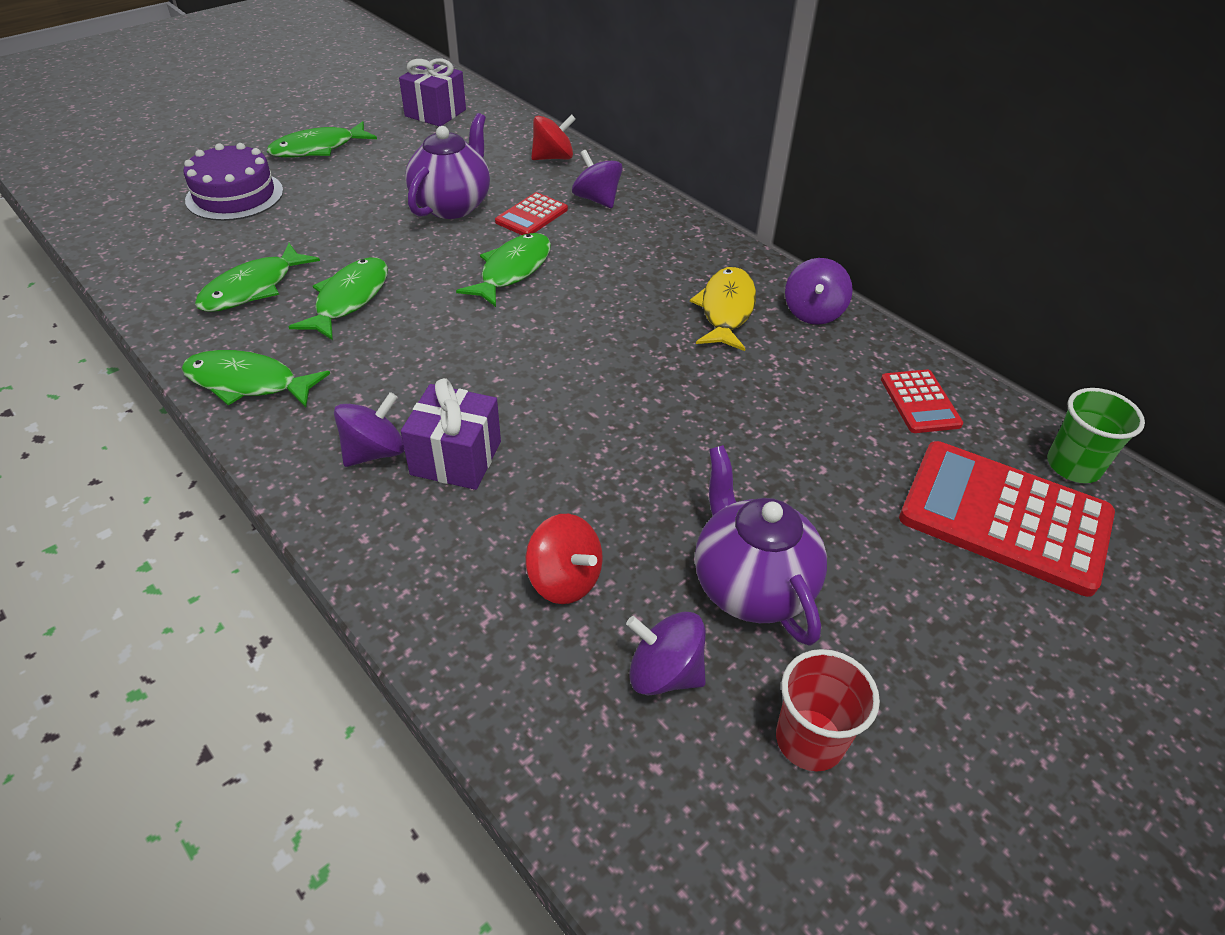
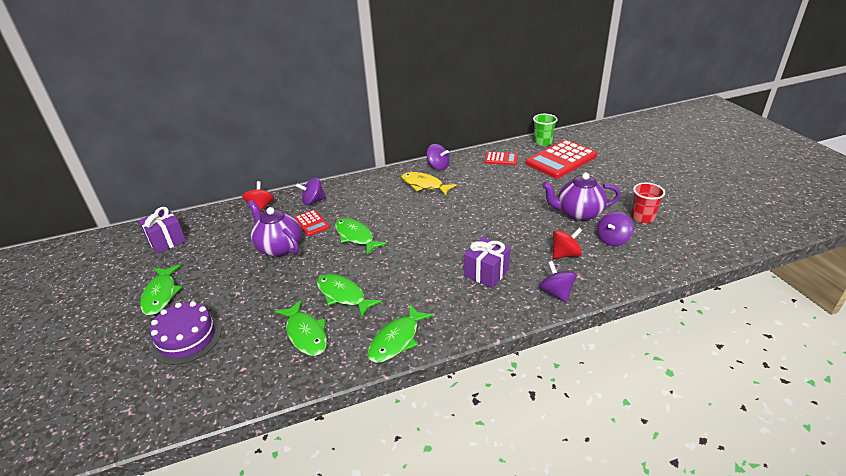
camera: 65 degrees left, 10 degrees down
purple spinning top [334,392,404,467] -> purple spinning top moved to [539,261,577,302]

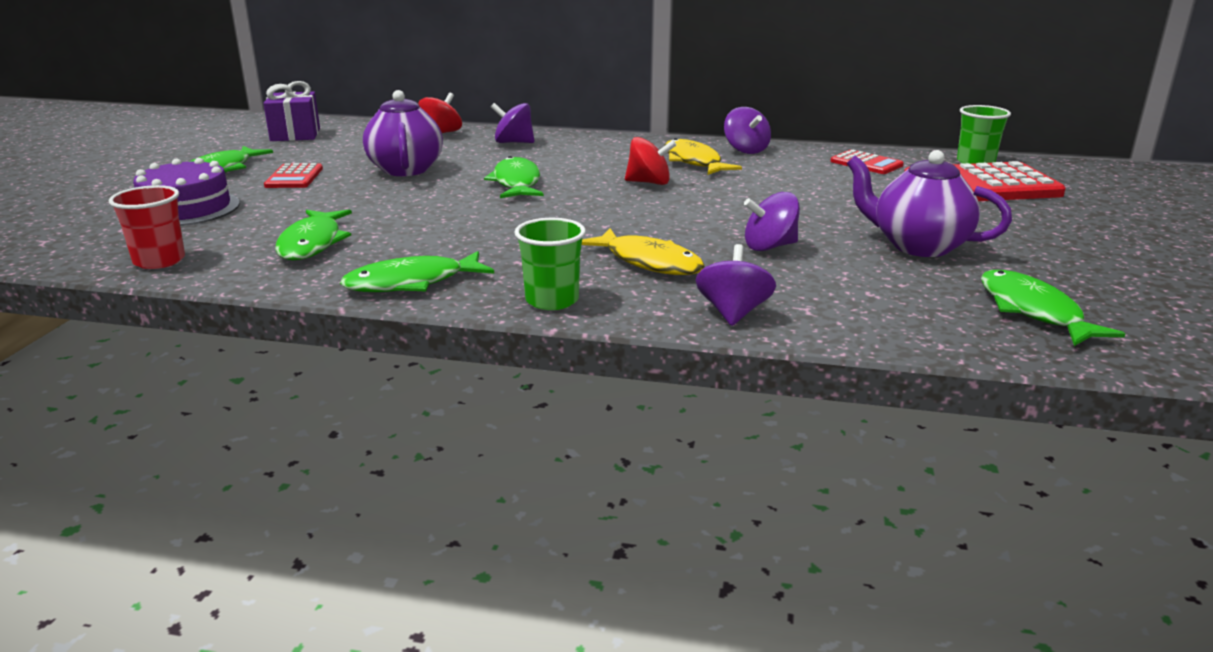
camera: 30 degrees right, 10 degrees down
red calculator [294,210,330,236] -> red calculator moved to [264,163,323,188]
green fish [317,274,382,317] -> green fish moved to [981,270,1125,346]
purple gift [464,237,510,288] -> yellow fish [582,228,705,275]
red spinning top [553,228,582,259] -> red spinning top moved to [625,137,676,185]
purple spinning top [598,212,633,246] -> purple spinning top moved to [744,192,800,251]
red cup [631,183,665,223] -> red cup moved to [109,185,185,269]
none -> green cup [514,218,586,310]

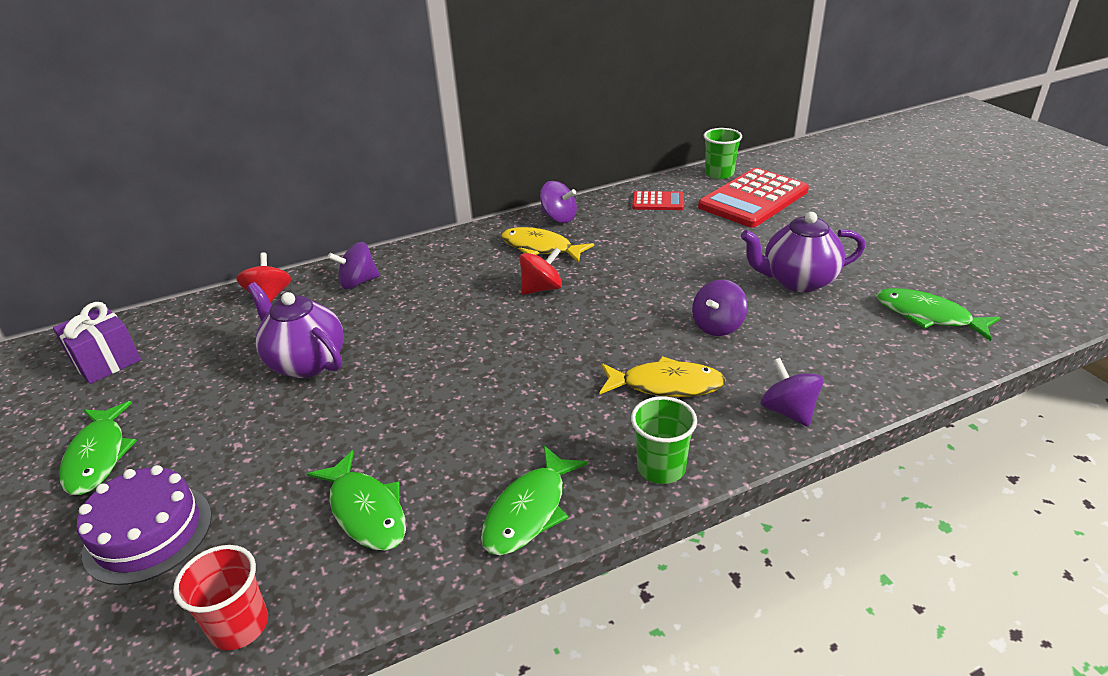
camera: 35 degrees left, 10 degrees up
red calculator [264,163,323,188] -> none
green fish [484,156,544,198] -> none

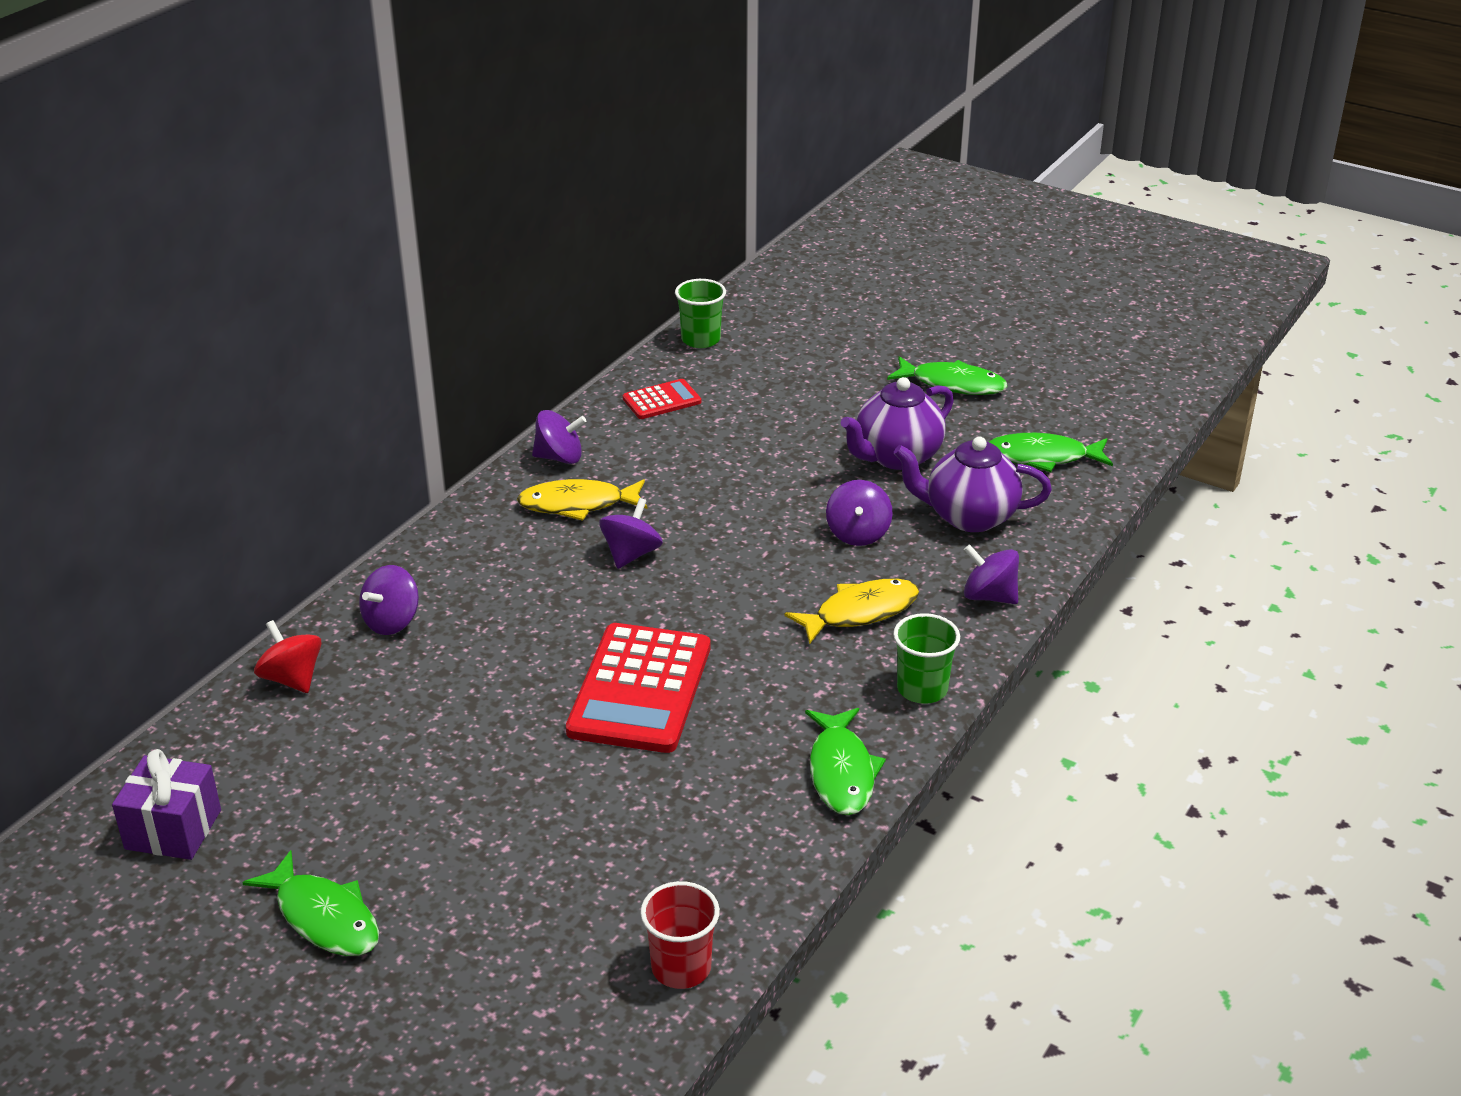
camera: 35 degrees left, 0 degrees up
purple cake [77,465,212,585] -> none
purple teapot [247,282,344,378] -> purple teapot moved to [894,437,1052,532]
green fish [307,450,406,551] -> green fish moved to [887,356,1008,395]
red spinning top [520,247,562,295] -> purple spinning top [599,498,663,569]
red calculator [698,168,809,228] -> red calculator moved to [566,623,710,753]

